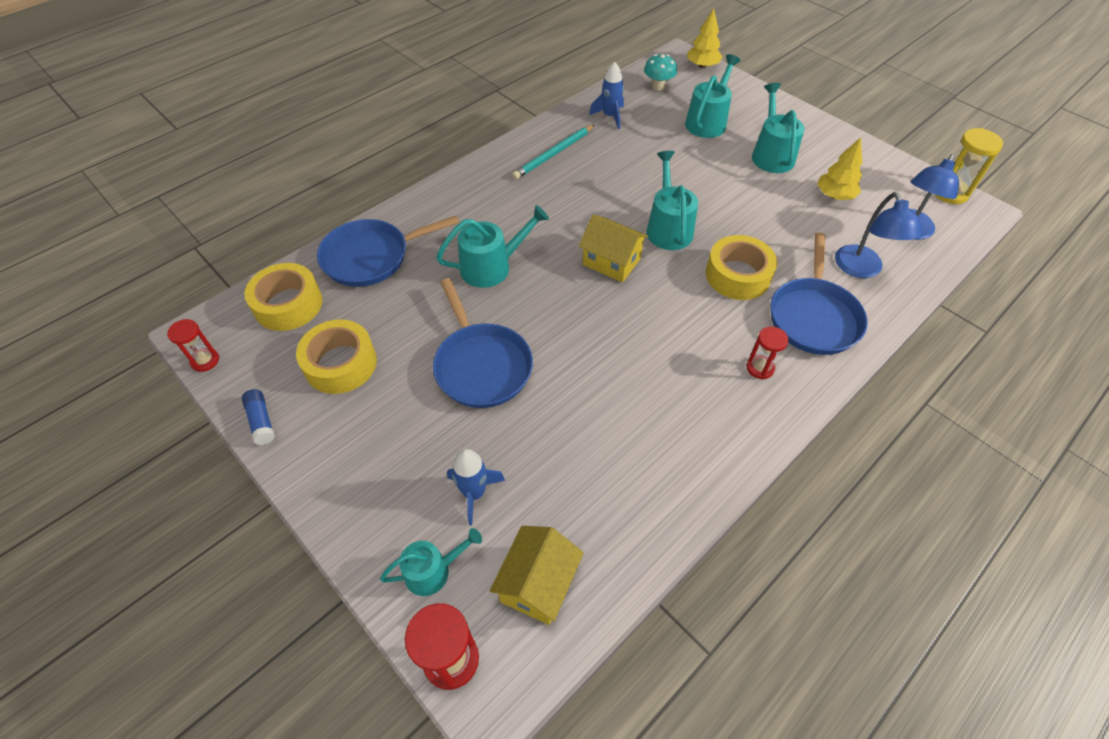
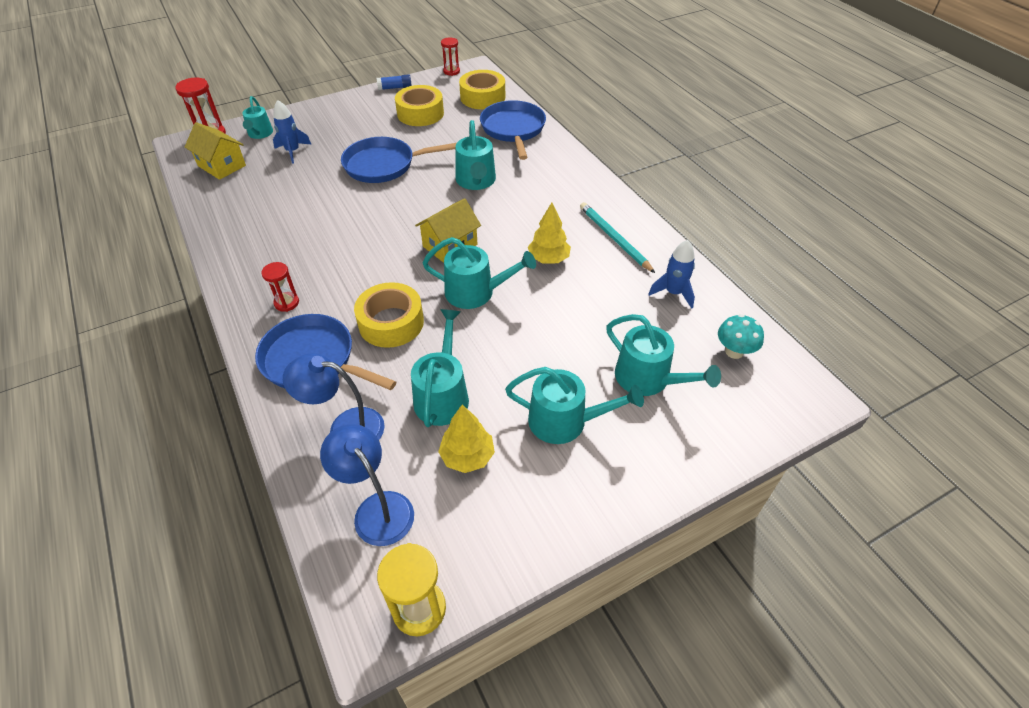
camera: 105 degrees right, 5 degrees down
yellow tree [687,8,722,68] -> yellow tree moved to [528,203,571,263]
none -> turquoise watering can [411,309,469,427]

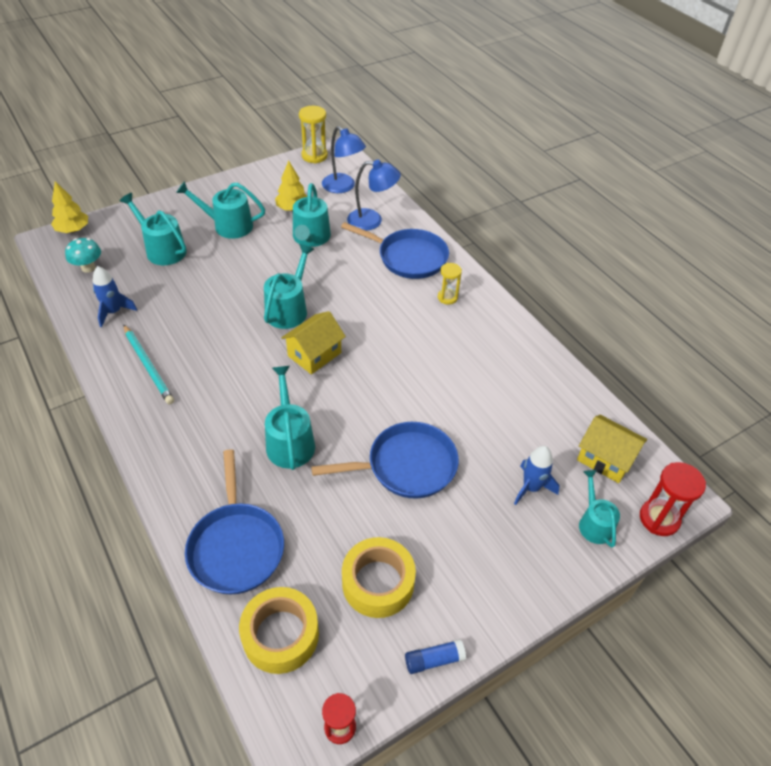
camera: 175 degrees right, 0 degrees up
red hourglass [261,262,299,312] -> yellow hourglass [438,263,462,305]
yellow tape [354,282,424,348] -> none
turquoise watering can [423,237,536,309] -> turquoise watering can turned 105 degrees clockwise [264,244,314,329]
yellow tree [528,203,571,263] -> yellow tree moved to [51,181,88,233]

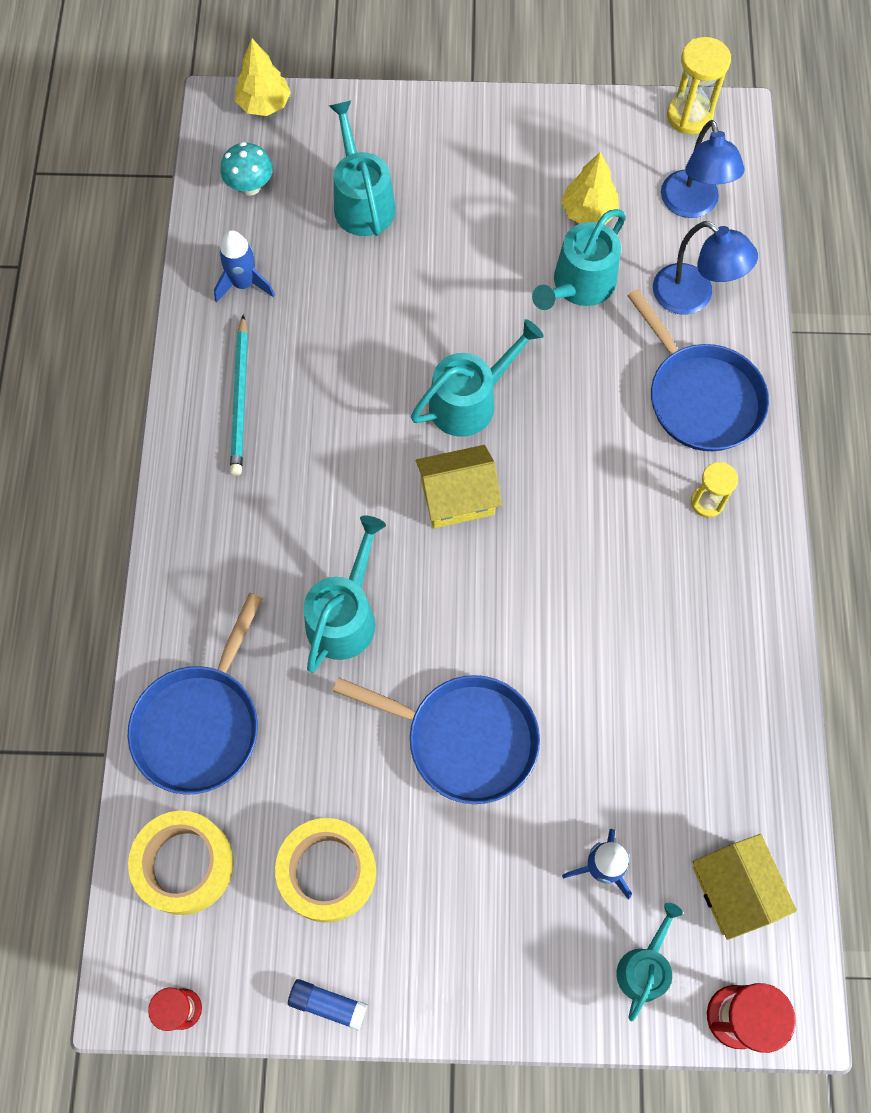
camera: 35 degrees right, 20 degrees up
turquoise watering can [176,181,265,239] -> none

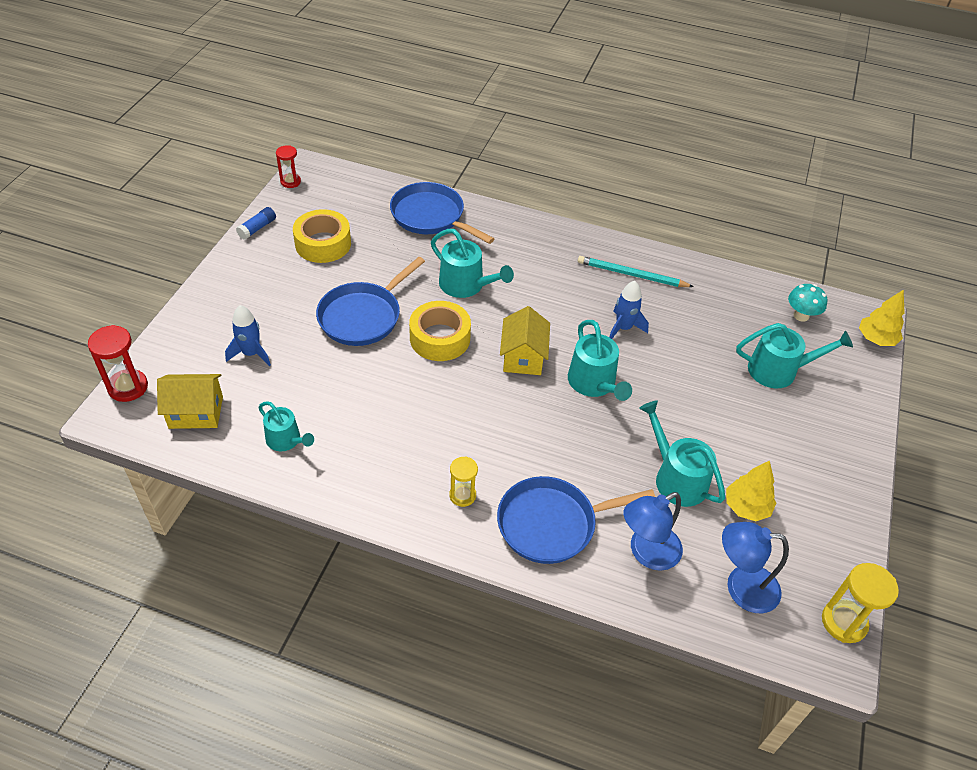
camera: 105 degrees right, 20 degrees down
yellow tape [128,811,234,915] -> yellow tape moved to [409,301,471,361]
blue rocket [214,230,275,302] -> blue rocket moved to [609,281,649,339]
turquoise watering can [616,903,683,1022] -> turquoise watering can moved to [258,401,314,451]

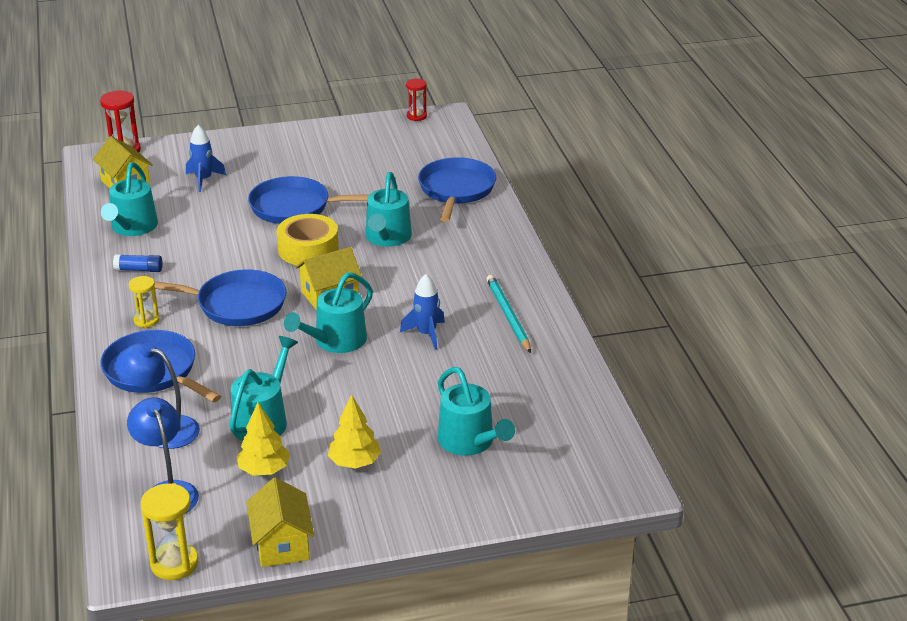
camera: 60 degrees right, 15 degrees down
blue glue stick [236,207,276,240] -> blue glue stick moved to [113,254,163,272]
turquoise watering can [258,401,314,451] -> turquoise watering can [101,162,158,236], size x1.52
yellow tape [293,209,351,263] -> none
turquoise mushroom [788,284,827,322] -> none
yellow tree [859,290,905,346] -> yellow tree moved to [328,395,381,469]
none -> blue pan [154,269,286,326]
none -> yellow house [246,477,314,567]

